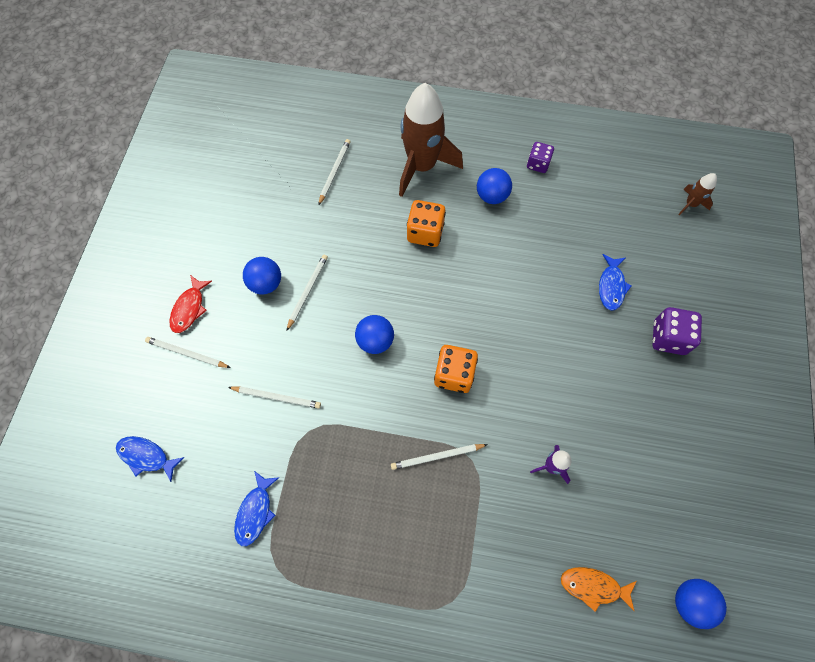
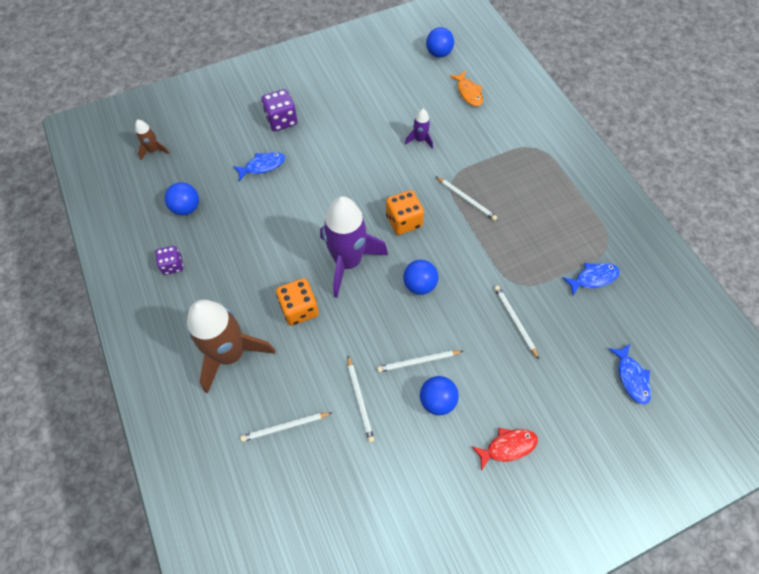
camera: 125 degrees left, 5 degrees down
white pencil [145,337,231,368] -> white pencil moved to [347,356,374,443]
blue ball [477,168,512,204] -> blue ball moved to [165,182,199,215]
none -> purple rocket [320,196,388,298]

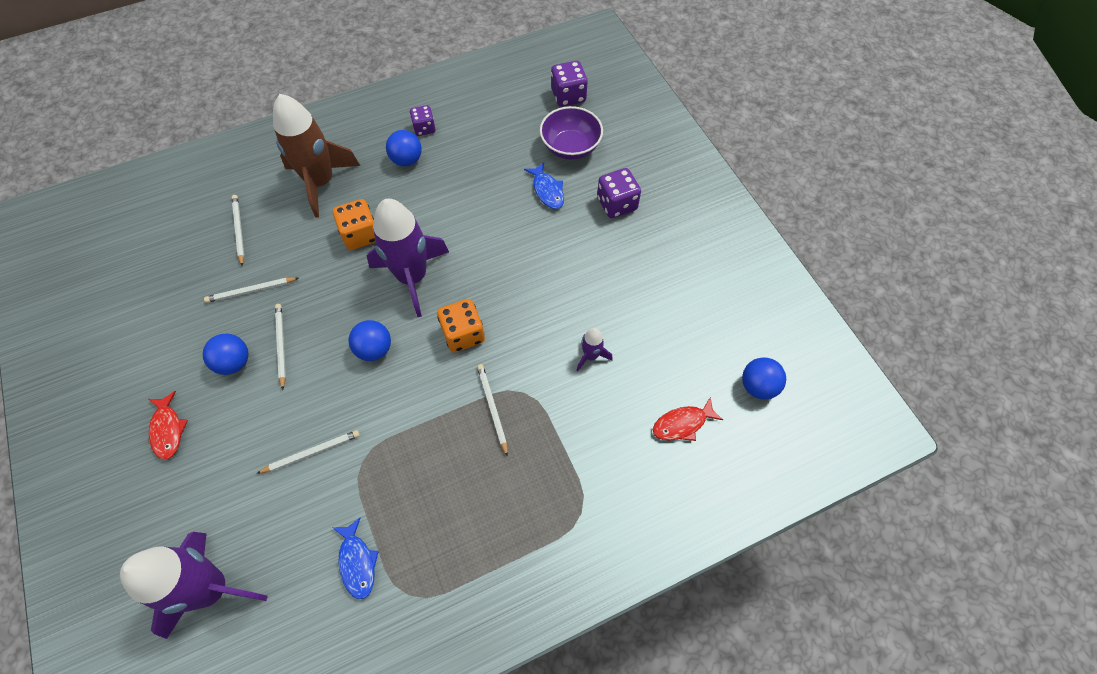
camera: 90 degrees right, 0 degrees up
brown rocket [135,119,170,160] -> purple dice [551,61,588,107]
blue ball [165,182,199,215] -> blue ball moved to [386,130,422,166]
white pencil [436,177,497,221] -> white pencil turned 120 degrees clockwise [477,364,508,457]
orange fish [449,71,483,106] -> red fish [653,397,723,441]
blue fish [608,344,651,405] -> purple rocket [120,532,268,639]
none -> purple bowl [540,106,603,160]

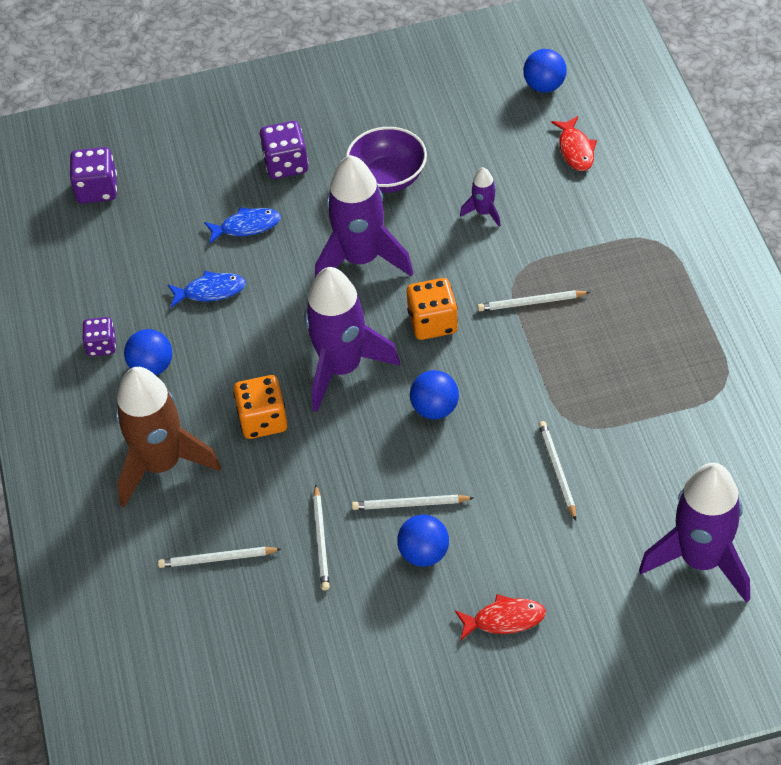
camera: 75 degrees left, 10 degrees down
blue fish [332,517,379,599] -> blue fish moved to [168,271,246,308]
purple bowl [540,106,603,160] -> purple bowl moved to [346,127,427,193]
none -> purple rocket [315,155,413,278]

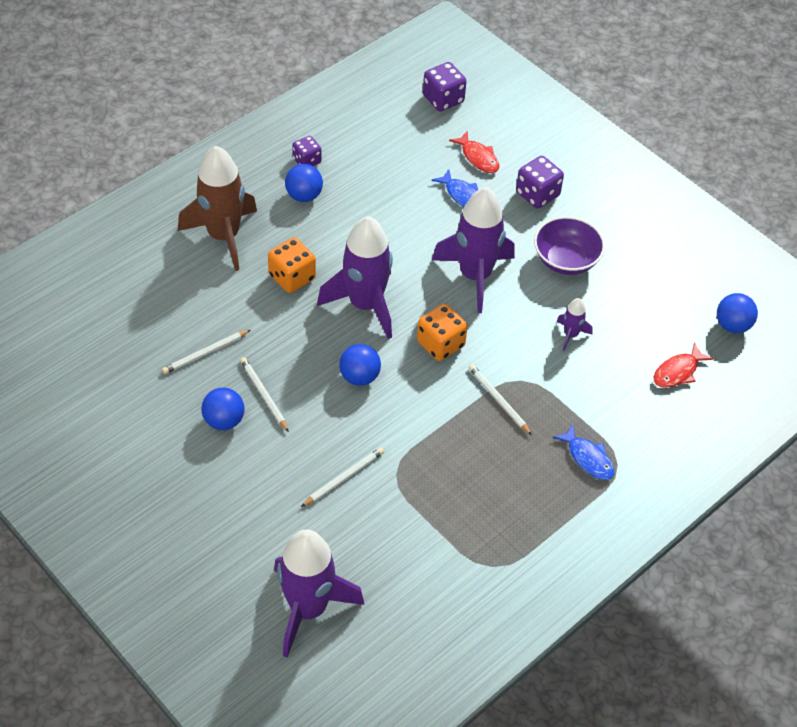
camera: 55 degrees right, 0 degrees up
white pencil [158,547,281,568] -> none
blue fish [168,271,246,308] -> blue fish moved to [553,424,614,480]
red fish [455,594,546,640] -> red fish moved to [449,132,499,173]

